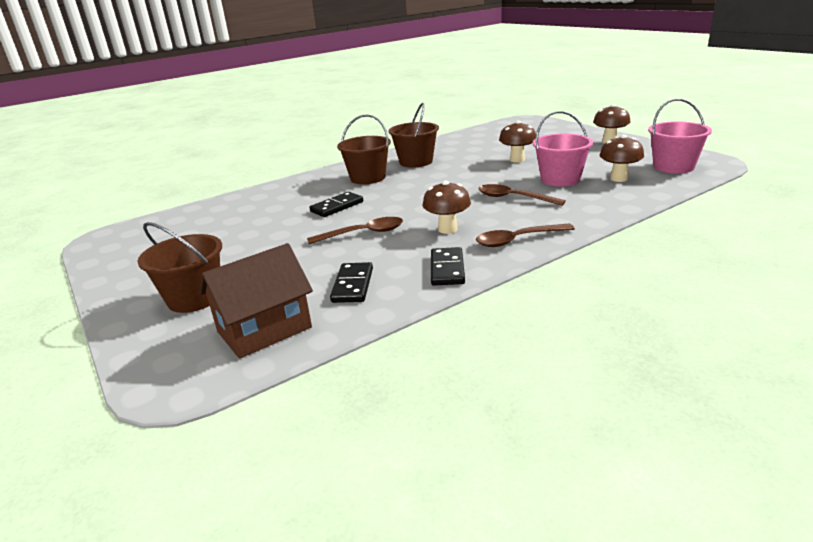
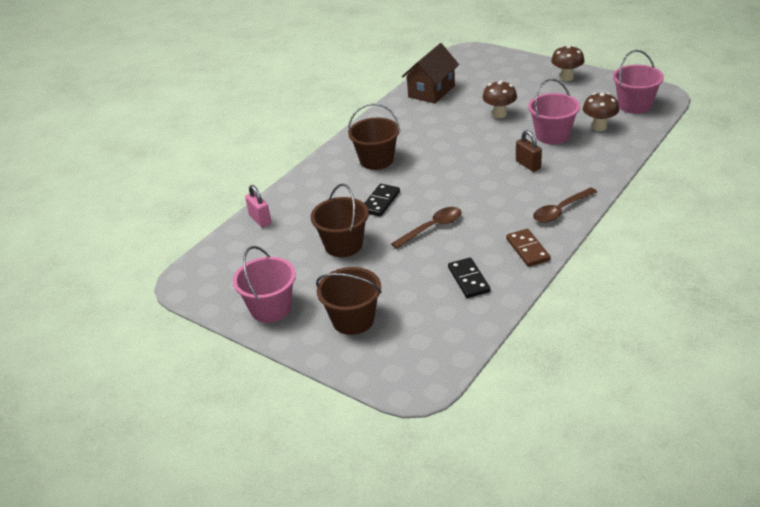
camera: 20 degrees left, 10 degrees up
brown house [199,243,313,359] -> brown house moved to [402,43,459,104]
brown bucket [389,103,439,168] -> brown bucket moved to [311,184,369,257]
brown mushroom [423,181,471,234] -> none
black domino [431,247,465,286] -> brown domino [506,229,551,267]
brown spoon [478,184,566,206] -> brown padlock [516,130,542,172]
none -> pink bucket [233,246,296,323]
none -> pink padlock [245,185,271,227]

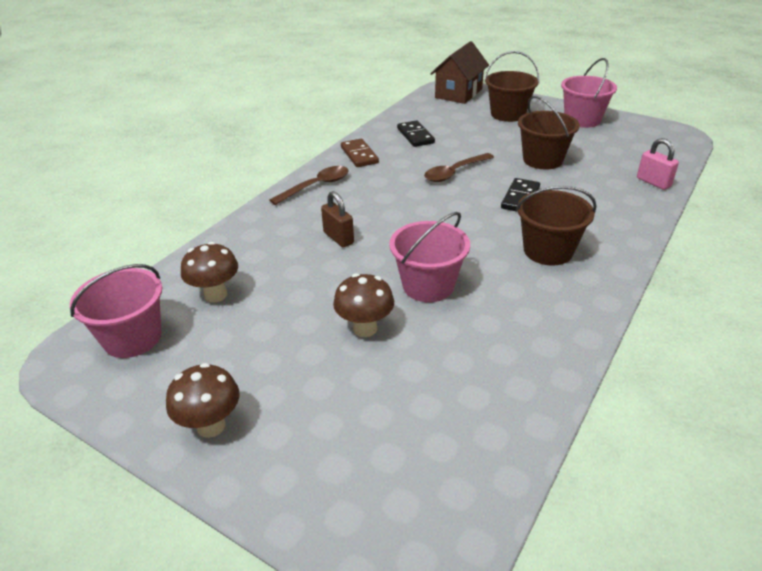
camera: 175 degrees right, 0 degrees up
brown house [402,43,459,104] -> brown house moved to [430,41,489,104]
pink bucket [528,79,580,144] -> pink bucket moved to [389,212,470,302]

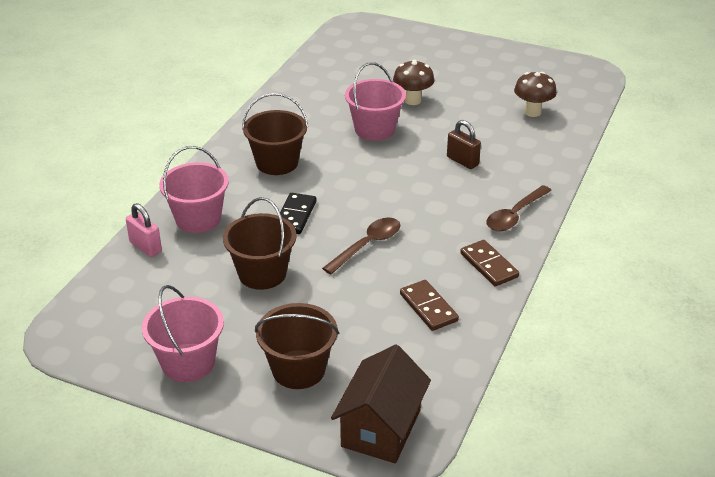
camera: 170 degrees right, 0 degrees up
pink bucket [70,264,162,358] -> pink bucket moved to [159,146,229,233]
brown mushroom [166,363,239,438] -> none
black domino [397,120,435,147] -> brown domino [400,280,459,331]

